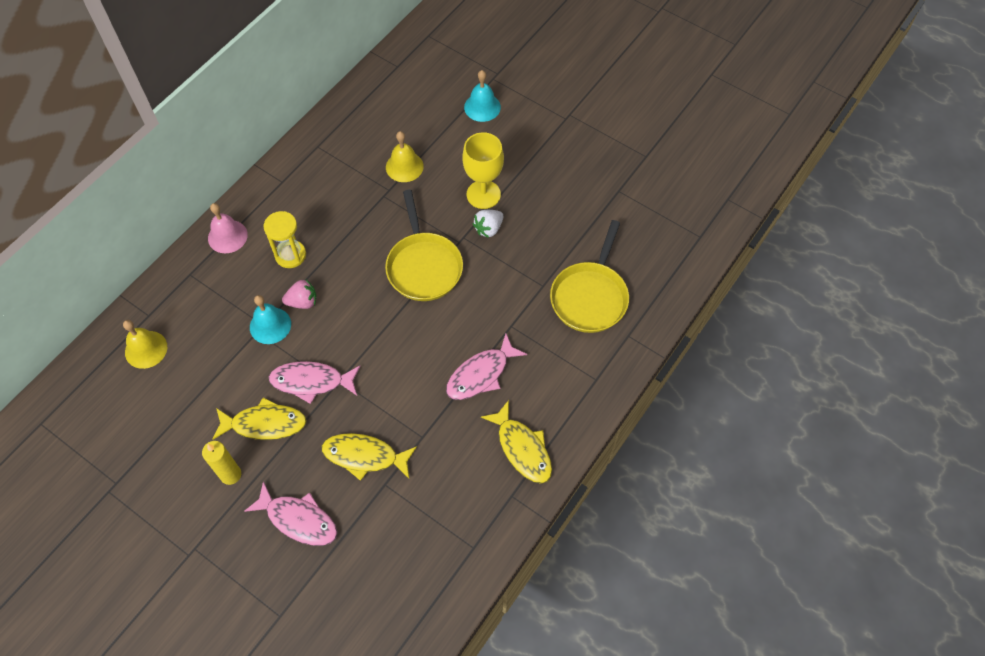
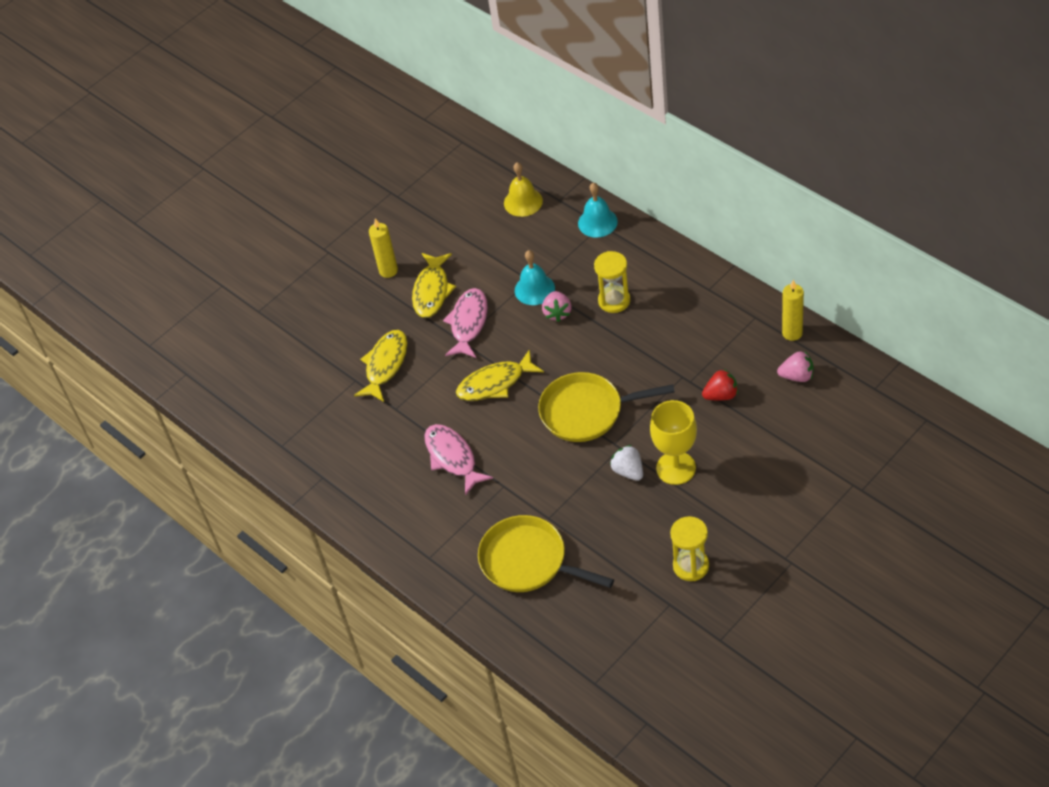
camera: 105 degrees right, 10 degrees down
pink bell [208,203,248,253] -> none
pink fish [244,481,338,546] -> none
yellow bell [386,131,424,182] -> red strawberry [702,369,738,400]
turquoise bell [464,70,501,122] -> turquoise bell moved to [578,183,618,238]
yellow fish [481,400,552,484] -> yellow fish moved to [456,349,544,401]
none -> yellow hourglass [670,516,709,581]
none -> pink strawberry [777,351,814,382]
none -> yellow candle [782,280,804,341]

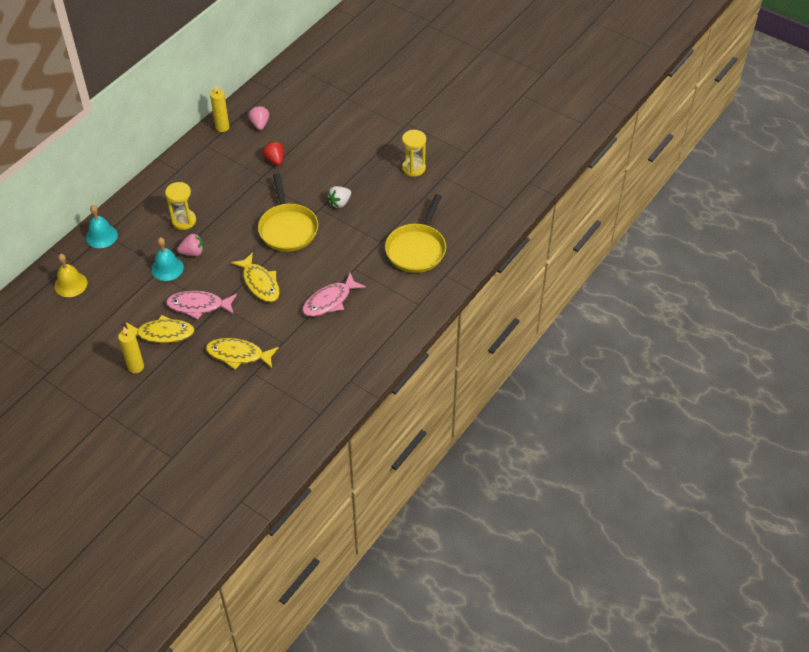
camera: 105 degrees left, 0 degrees up
yellow goblet [650,400,697,485] -> none

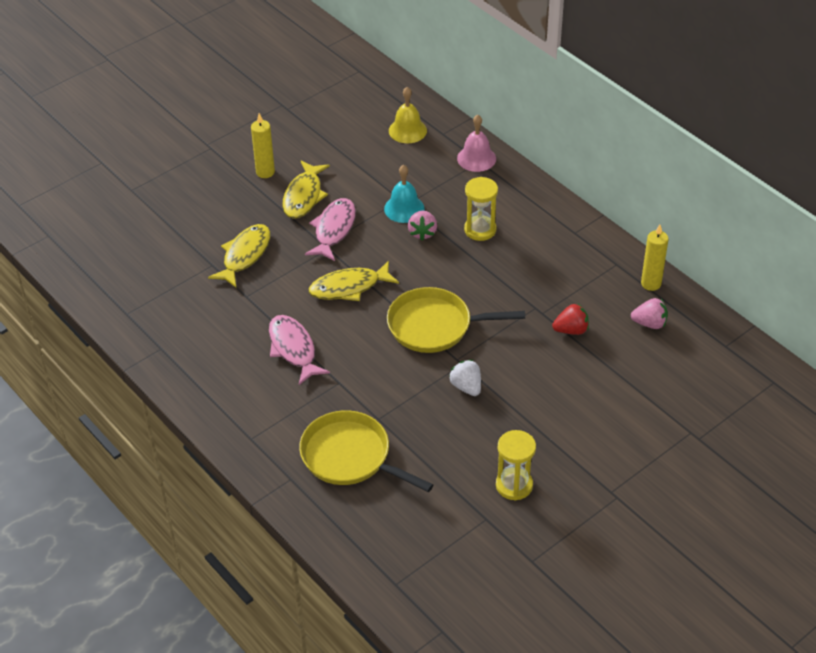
camera: 105 degrees right, 5 degrees down
turquoise bell [86,205,118,248] -> pink bell [457,115,496,172]

